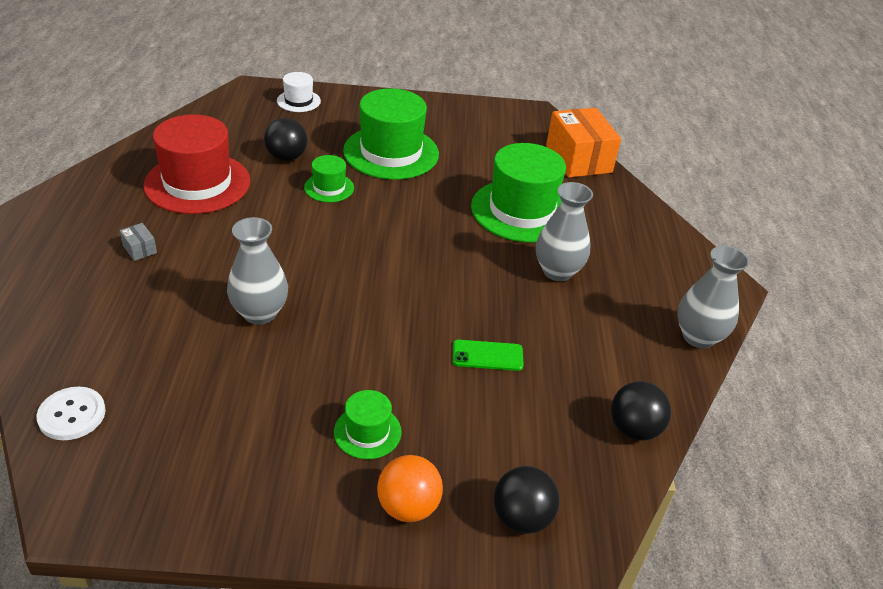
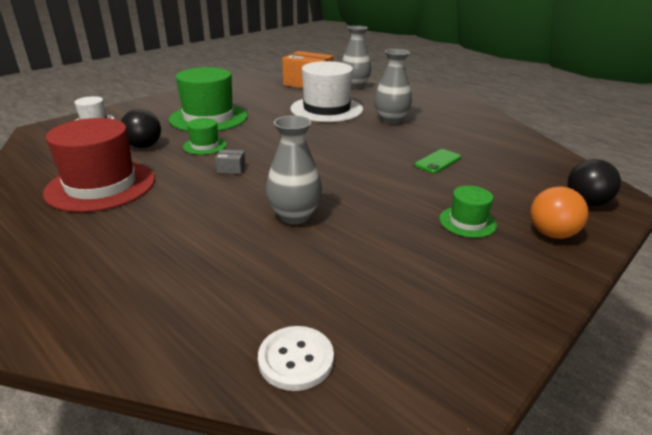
camera: 45 degrees left, 10 degrees down
grey box [119,223,157,261] -> grey box moved to [215,149,246,174]
green hat [471,143,566,242] -> white hat [290,61,363,122]
black ball [611,382,671,441] -> none
grey vase [677,246,749,349] -> grey vase moved to [341,26,371,89]

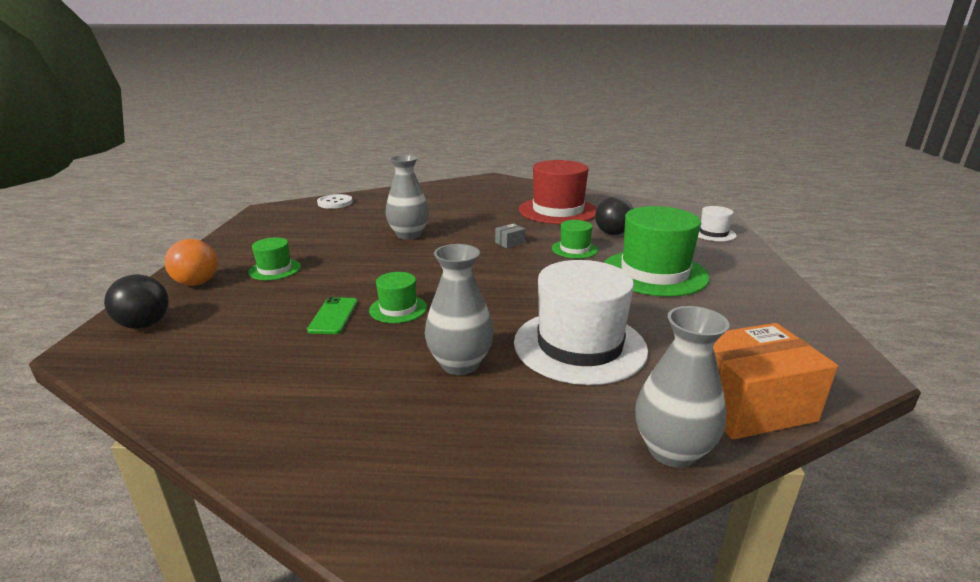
camera: 140 degrees right, 5 degrees down
none -> green hat [369,272,427,323]

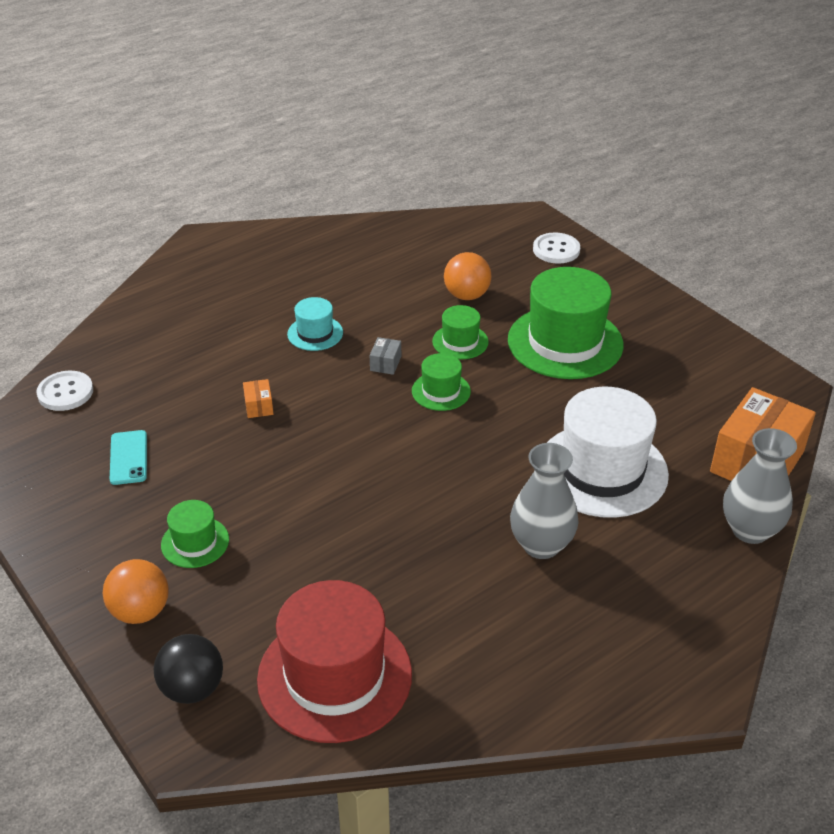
camera: 40 degrees left, 15 degrees up
green phone [307,297,358,334] -> none
green hat [369,272,427,323] -> green hat moved to [412,353,471,411]
grey vase [385,155,429,240] -> orange box [243,379,273,418]
red hat [519,160,597,224] -> red hat moved to [257,580,412,743]
black ball [595,196,633,235] -> orange ball [444,252,492,300]
white hat [698,206,737,241] -> white button [533,233,580,264]
none -> turquoise phone [110,430,147,485]
none -> turquoise hat [287,297,343,351]

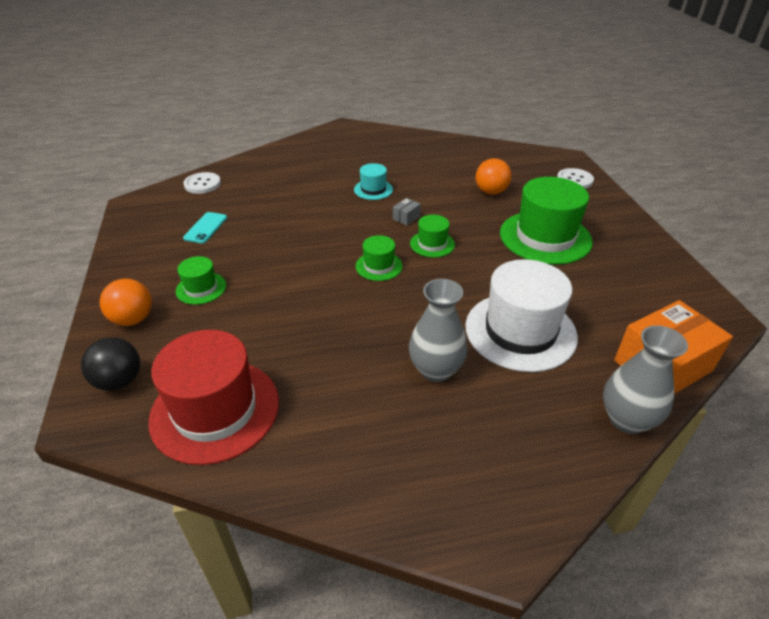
camera: 25 degrees right, 0 degrees up
orange box [243,379,273,418] -> none
green hat [432,305,489,359] -> green hat moved to [356,235,403,281]

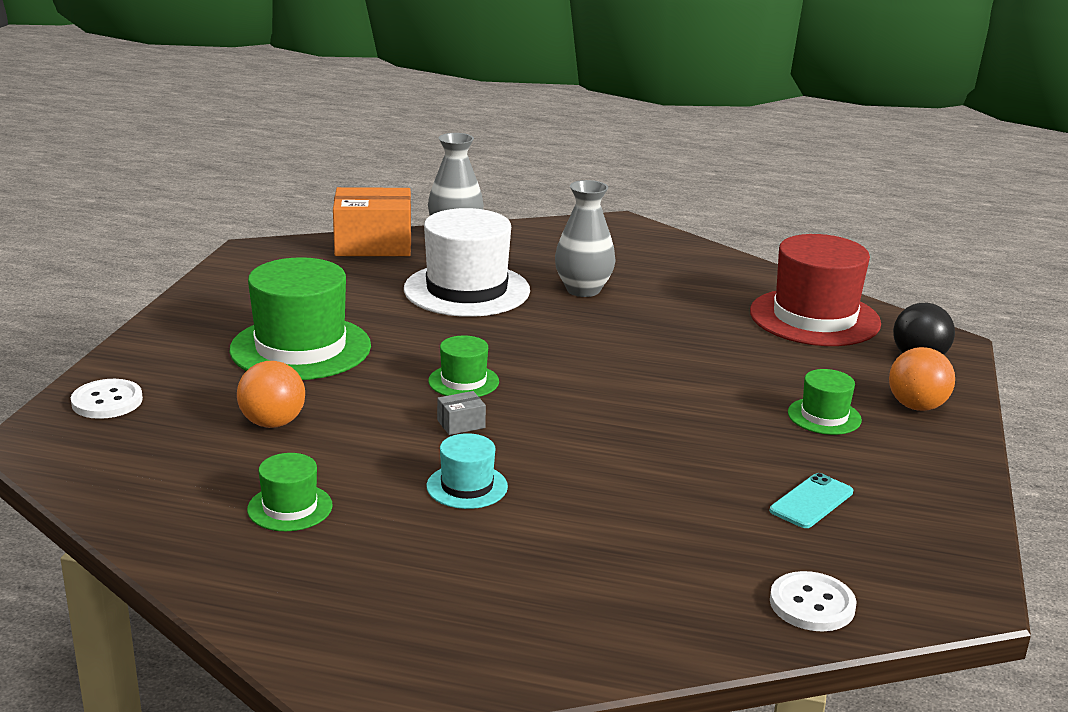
camera: 155 degrees left, 15 degrees down
green hat [356,235,403,281] -> green hat moved to [247,453,333,531]

